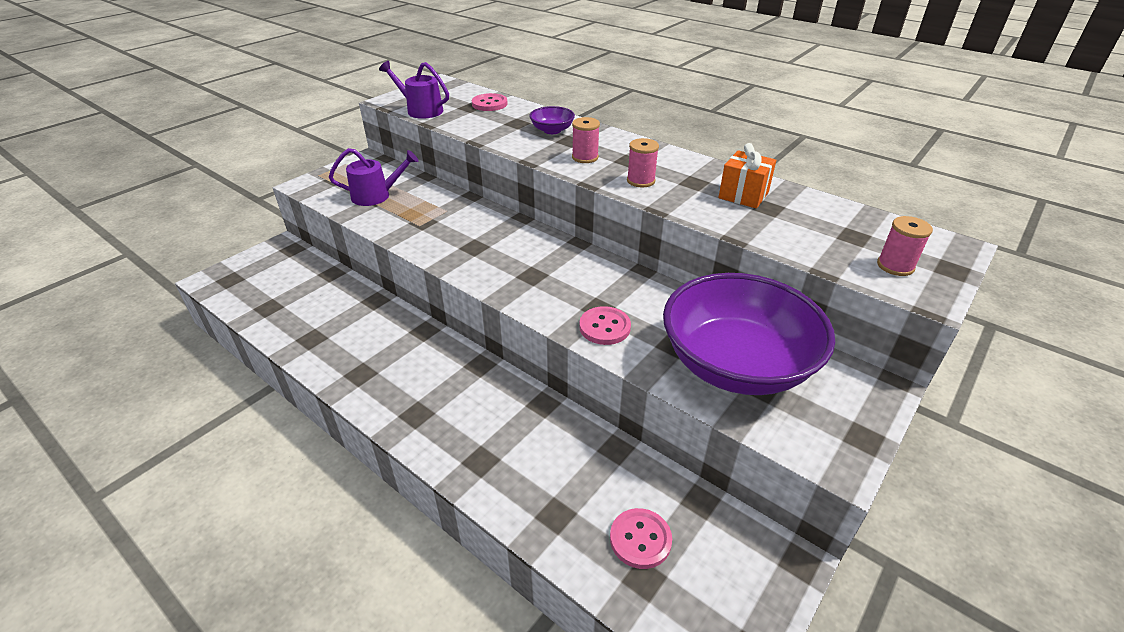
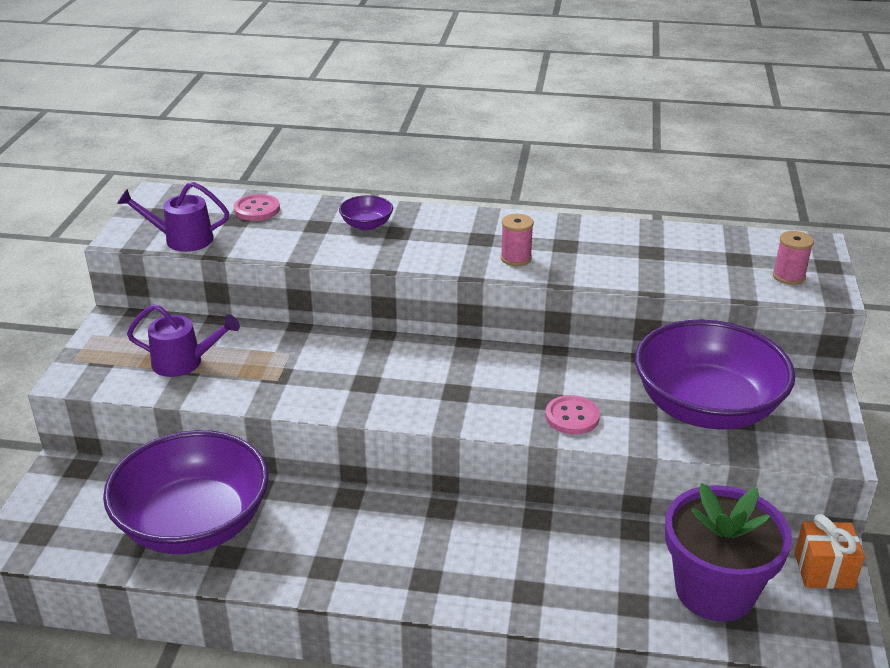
camera: 30 degrees left, 5 degrees down
purple watering can [329,148,418,206] -> purple watering can turned 45 degrees clockwise [127,304,240,377]
pink spool [572,117,600,163] -> none
pink button [610,508,672,569] -> purple flower pot [665,483,792,622]
orange gift [718,143,776,209] -> orange gift moved to [795,514,865,589]
none -> purple bowl [103,430,269,554]

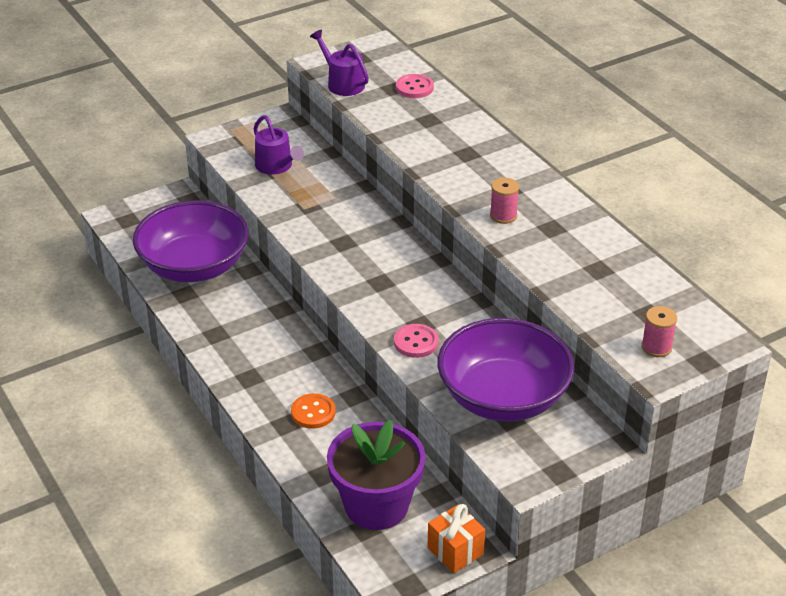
camera: 50 degrees right, 5 degrees up
purple bowl [339,195,393,231] -> none
none -> orange button [291,393,336,429]

